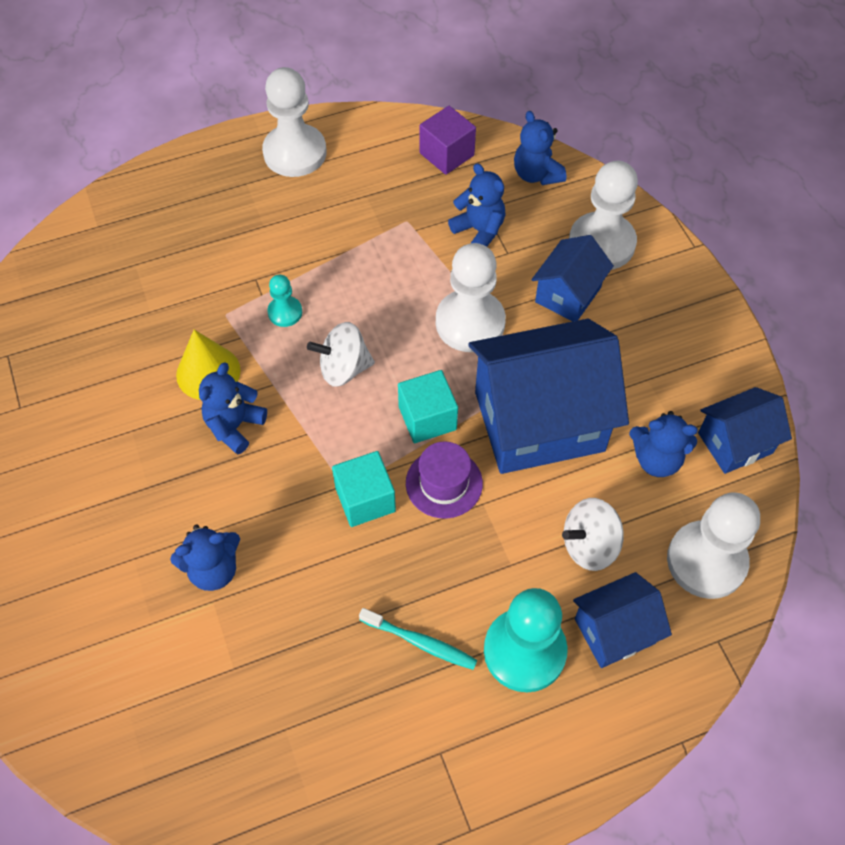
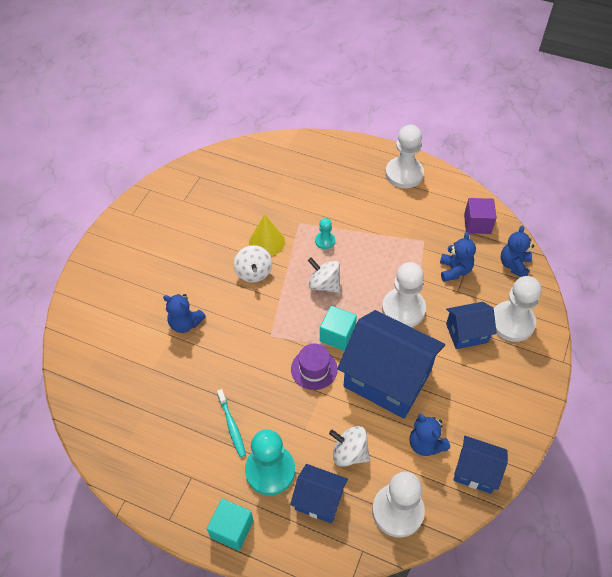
camera: 45 degrees right, 5 degrees down
blue teddy bear [199,362,267,454] -> white spinning top [234,245,272,283]
turquoise cube [332,451,396,527] -> turquoise cube moved to [207,498,254,551]

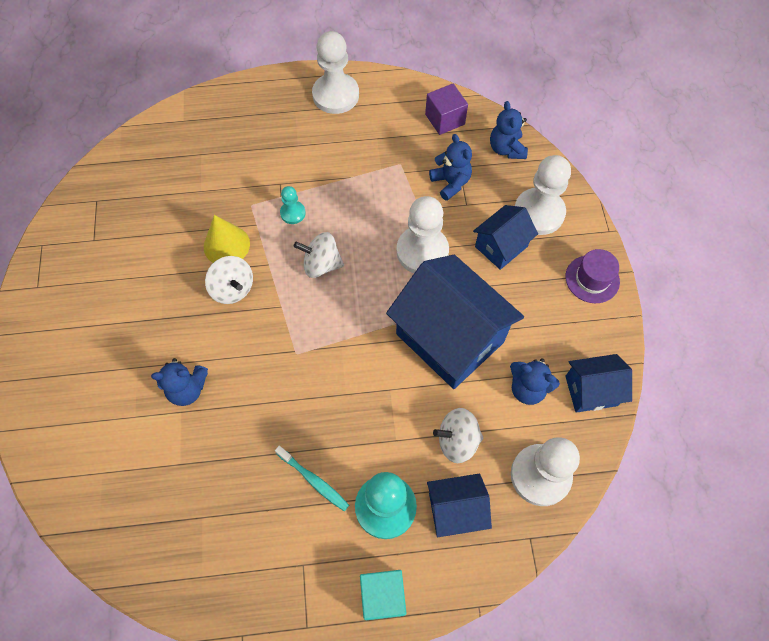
camera: 30 degrees left, 10 degrees up
purple hat [291,344,337,390] -> purple hat moved to [566,249,620,303]
turquoise cube [320,306,357,351] -> none
blue house [337,310,445,419] -> blue house turned 45 degrees clockwise [386,255,524,389]

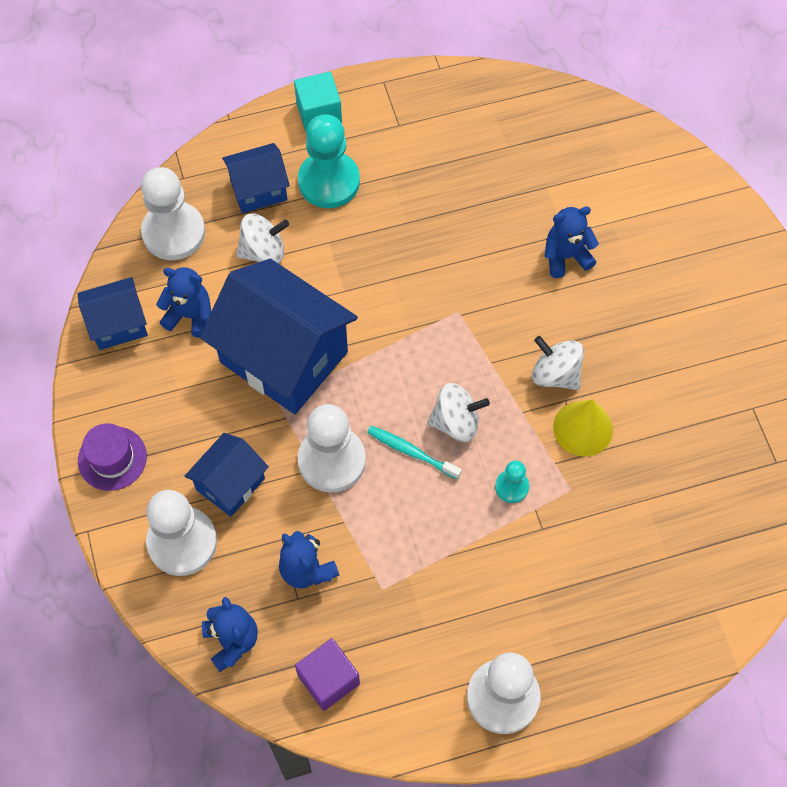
camera: 170 degrees right, 0 degrees up
turquoise toothbrush [275,446,349,511] -> turquoise toothbrush moved to [367,426,462,479]

